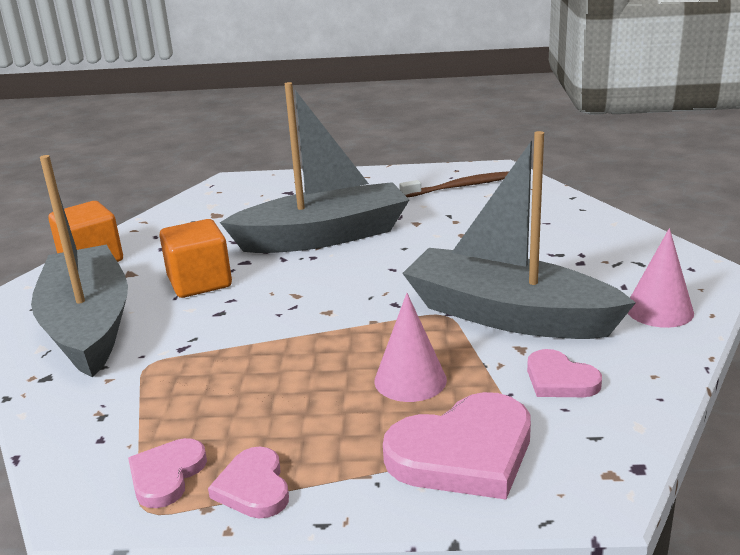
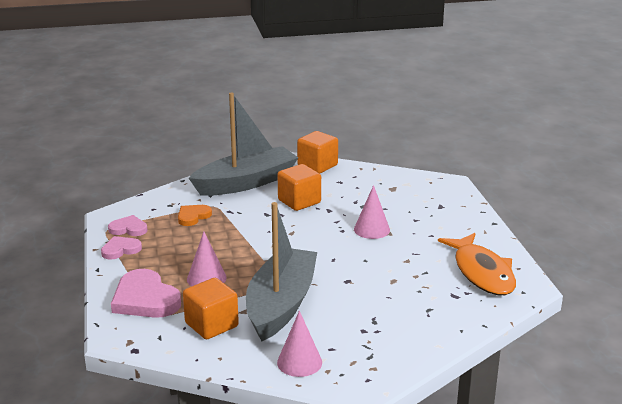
camera: 75 degrees right, 0 degrees up
grey boat [220,82,409,253] -> pink cone [354,185,390,239]
brown toothbrush [399,171,509,197] -> orange fish [438,233,516,295]
pink heart [527,349,602,397] -> orange cube [183,278,239,339]
none -> orange heart [178,205,212,226]

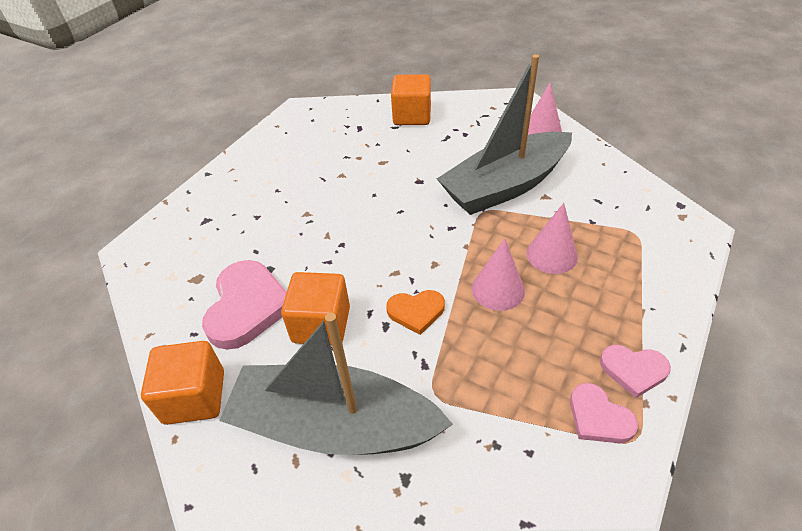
camera: 135 degrees left, 20 degrees up
pink heart [111,269,181,318] -> pink heart moved to [202,260,287,350]
orange heart [178,205,212,226] -> orange heart moved to [386,290,445,335]
orange cube [183,278,239,339] -> orange cube moved to [391,74,431,125]
pink cone [354,185,390,239] -> pink cone moved to [472,238,525,311]
orange fish [438,233,516,295] -> none

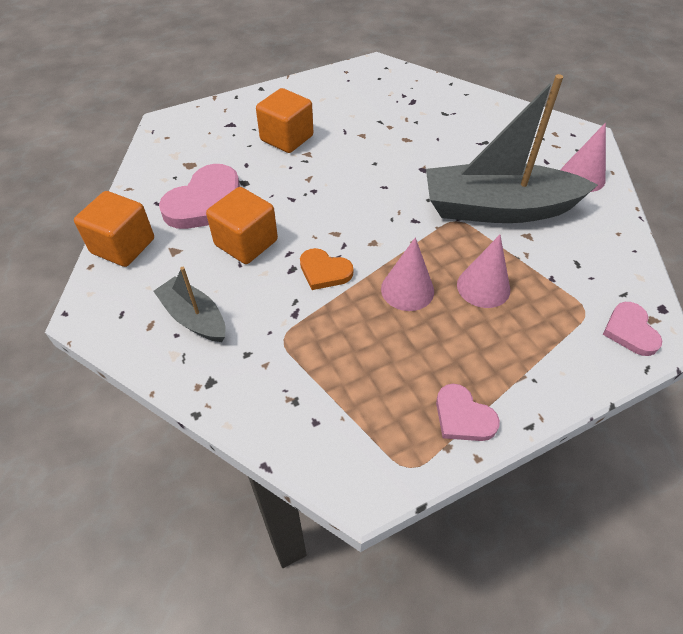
camera: 30 degrees right, 5 degrees up
grey boat [219,312,453,455] -> grey boat [153,267,226,342], size x0.50
orange cube [391,74,431,125] -> orange cube moved to [256,88,313,153]
pink heart [570,383,638,443] -> pink heart moved to [603,302,662,356]

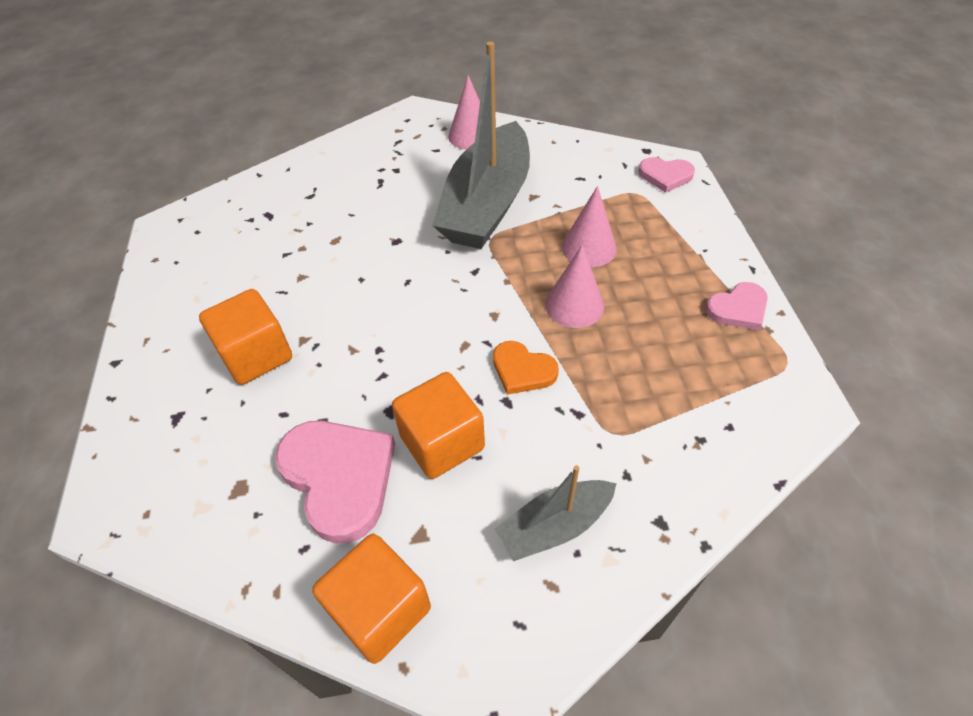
camera: 70 degrees left, 0 degrees up
orange heart [300,248,353,290] -> orange heart turned 75 degrees clockwise [493,341,559,395]

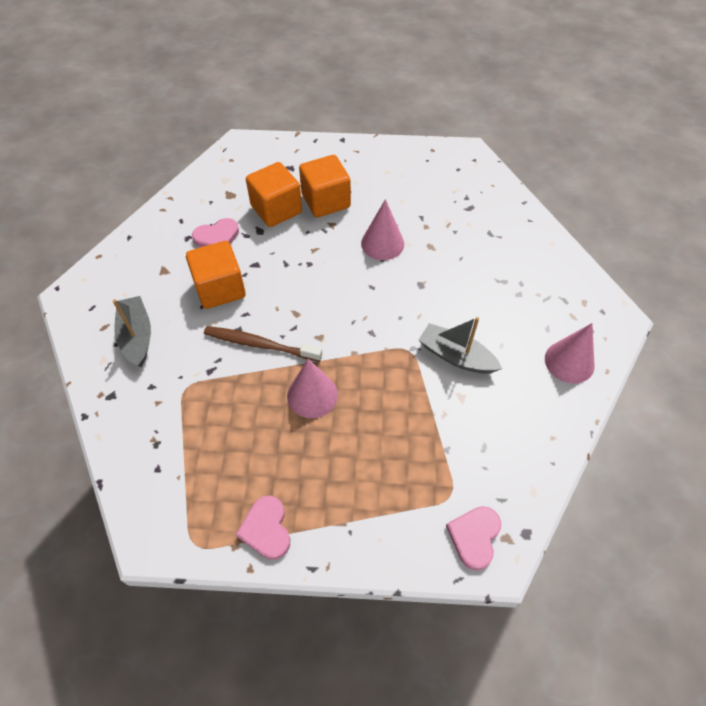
camera: 100 degrees right, 5 degrees up
pink heart [275,421,395,544] -> pink heart [192,218,239,247], size x0.56
orange cube [312,534,431,664] -> orange cube moved to [246,162,302,227]
grey boat [432,41,530,249] -> grey boat [419,317,502,374], size x0.50
orange heart [493,341,559,395] -> brown toothbrush [204,326,322,362]
pink cone [562,186,617,267] -> pink cone moved to [361,199,404,260]

